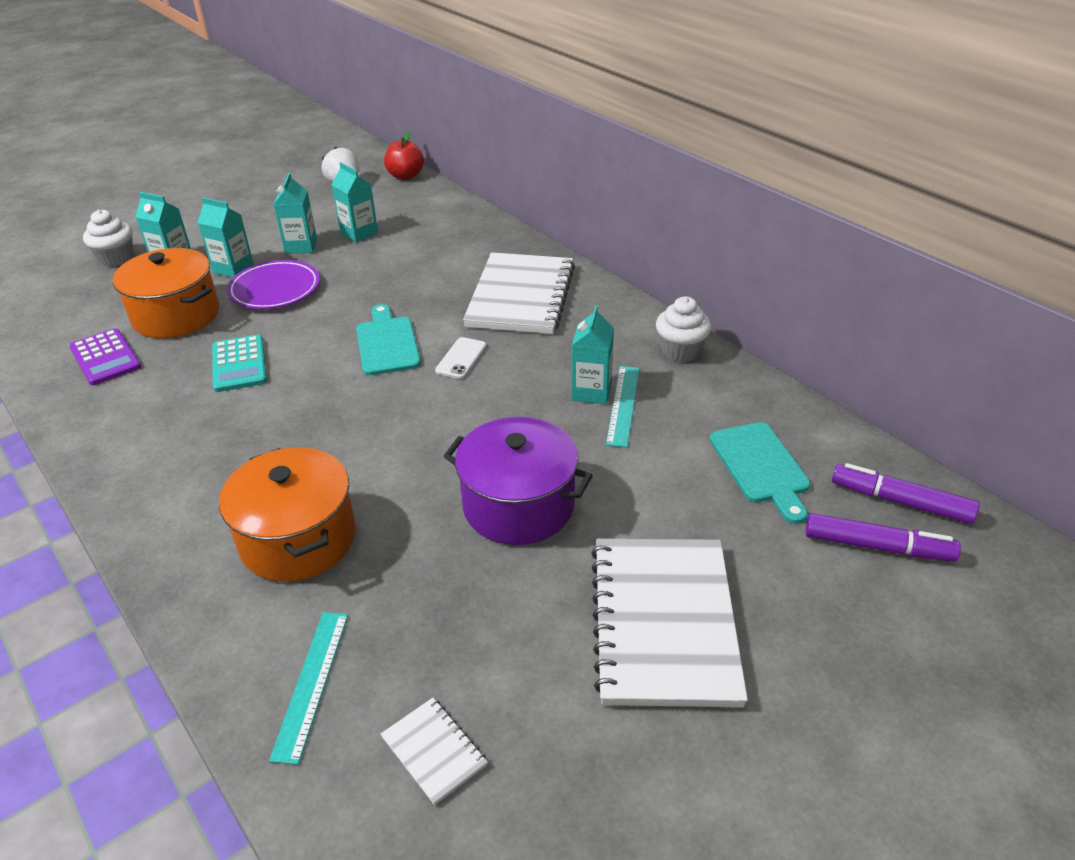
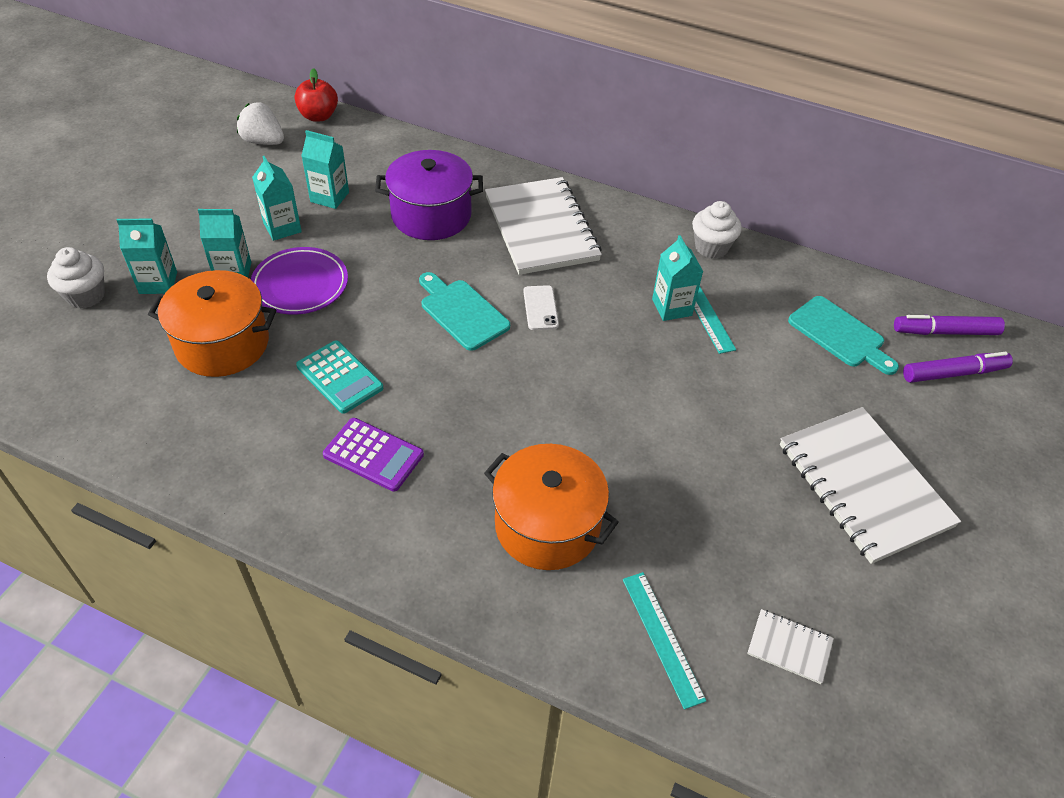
camera: 30 degrees left, 10 degrees up
purple calculator [69,328,141,385] -> purple calculator moved to [323,418,424,492]
purple pot [443,417,593,545] -> purple pot moved to [375,150,483,240]

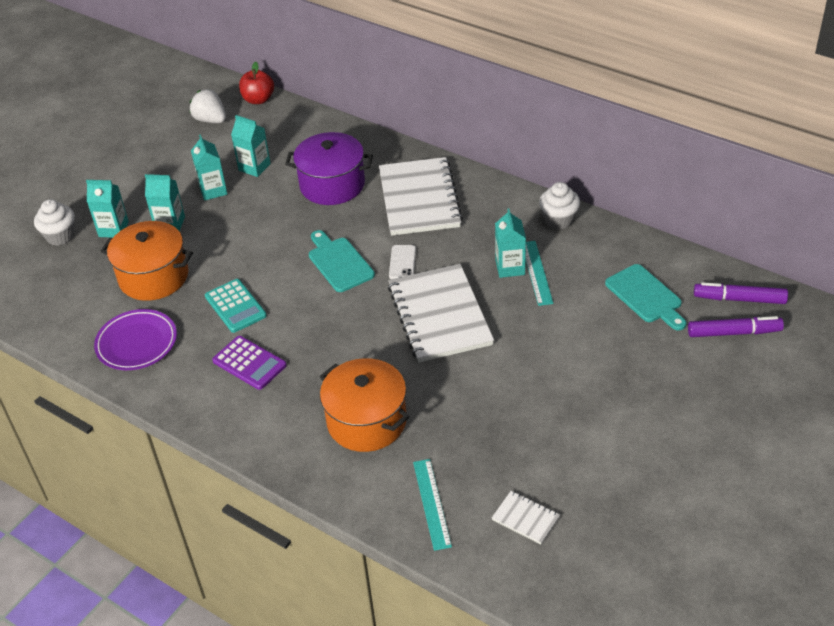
camera: 15 degrees right, 5 degrees down
purple plate [251,247,348,315] -> purple plate moved to [94,309,177,370]
white notebook [780,407,961,564] -> white notebook moved to [388,264,494,363]

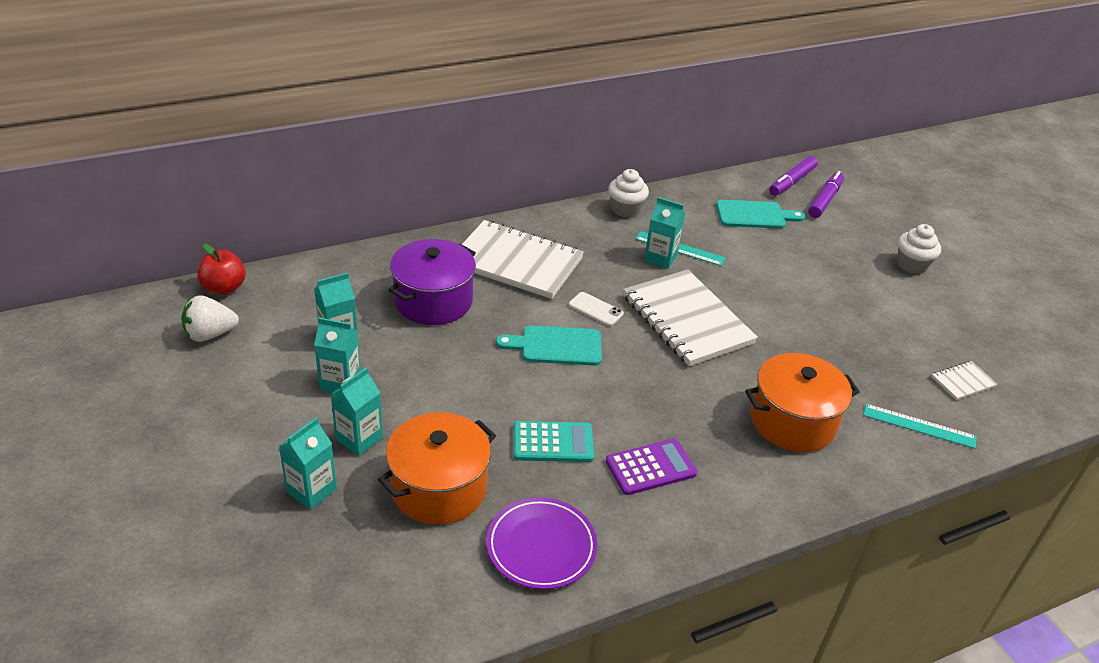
camera: 65 degrees left, 5 degrees down
white cupcake [34,199,75,246] -> white cupcake moved to [897,224,941,274]
white notebook [388,264,494,363] -> white notebook turned 45 degrees clockwise [623,270,758,366]

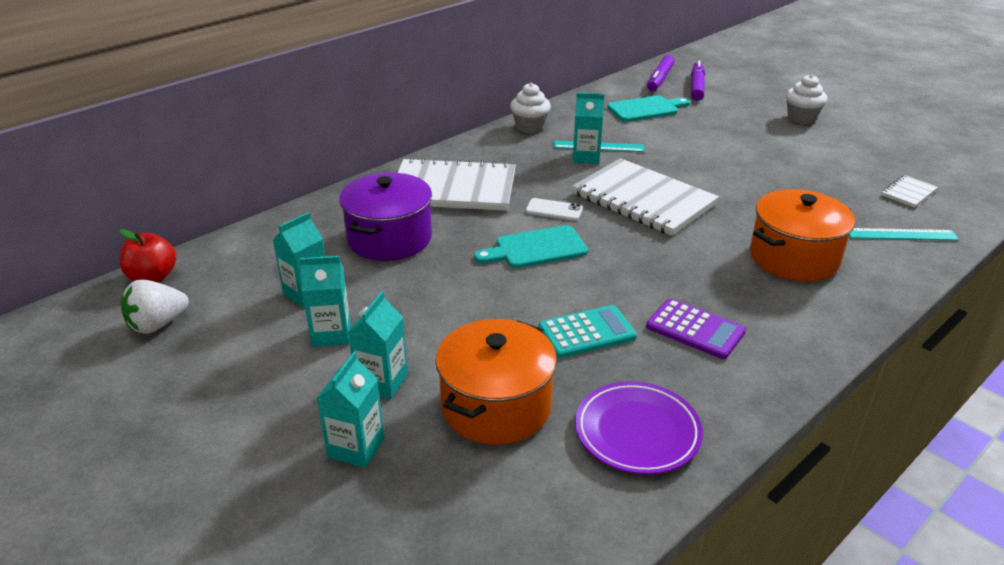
camera: 15 degrees left, 5 degrees down
purple calculator [606,439,697,495] -> purple calculator turned 75 degrees clockwise [646,298,746,359]

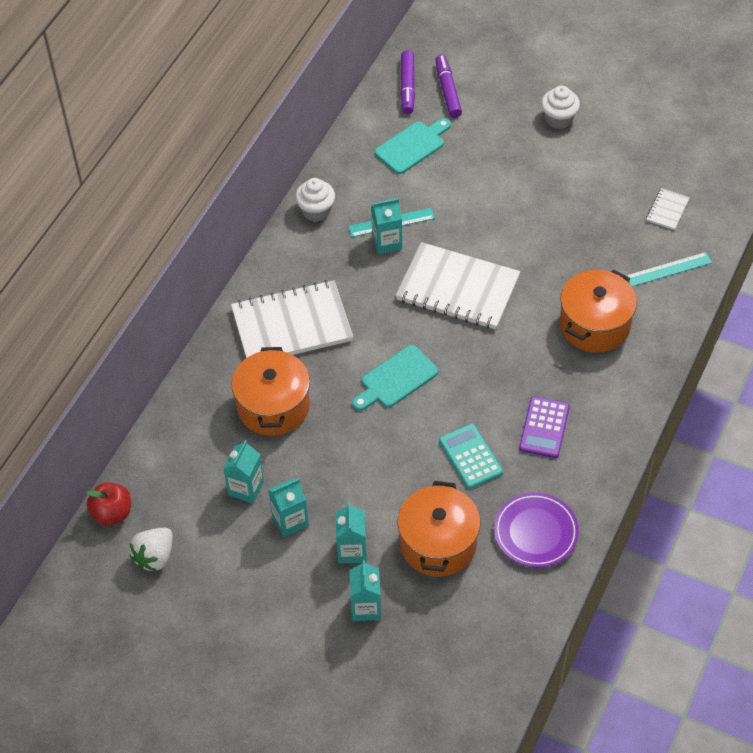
camera: 20 degrees left, 20 degrees up
purple pot [339,173,432,261] -> orange pot [232,347,310,436]
white phone [525,198,583,221] -> none
turquoise calculator [538,305,637,358] -> turquoise calculator turned 75 degrees counterclockwise [439,424,503,489]
purple calculator [646,298,746,359] -> purple calculator turned 90 degrees clockwise [519,397,570,458]

